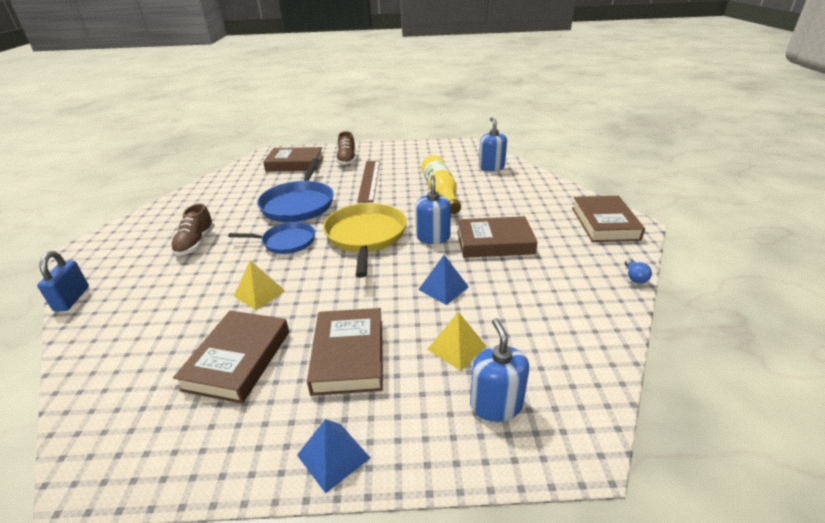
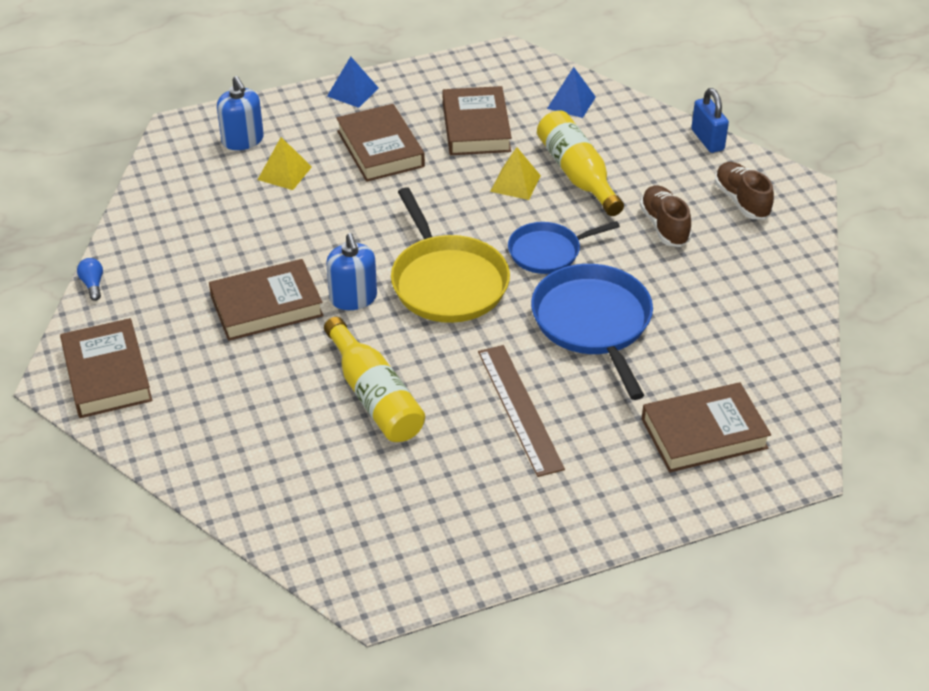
camera: 160 degrees right, 10 degrees up
brown shoe [336,131,356,166] -> brown shoe moved to [715,162,774,219]
blue pyramid [418,255,469,305] -> blue pyramid moved to [547,67,596,118]
blue soap dispenser [479,117,507,171] -> none
none -> yellow bottle [537,110,624,216]

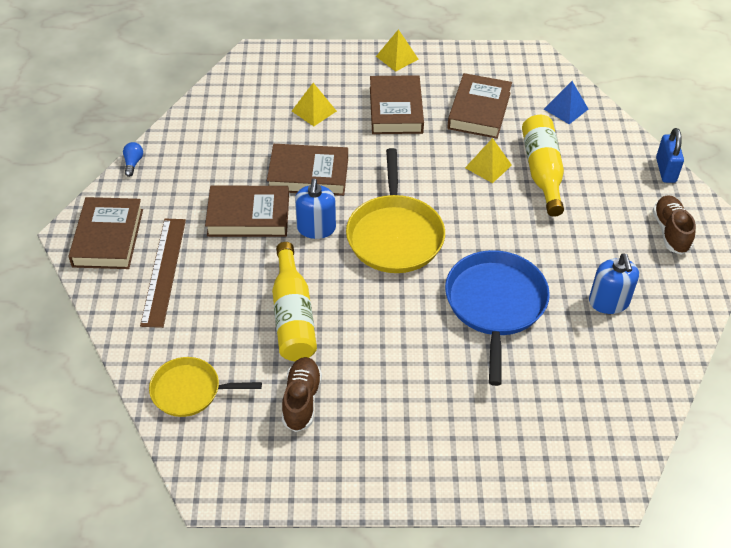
camera: 20 degrees right, 5 degrees up
blue soap dispenser [217,76,264,150] -> blue soap dispenser moved to [589,253,639,314]
blue pyramid [327,57,379,108] -> yellow pyramid [376,29,419,72]
brown ruler [478,345,565,477] -> brown ruler moved to [140,218,186,328]
blue pan [508,221,620,274] -> none
brown shoe [640,185,692,247] -> brown shoe moved to [282,357,322,432]
brown book [642,382,771,472] -> brown book moved to [267,144,348,196]
none -> yellow pan [149,357,262,417]

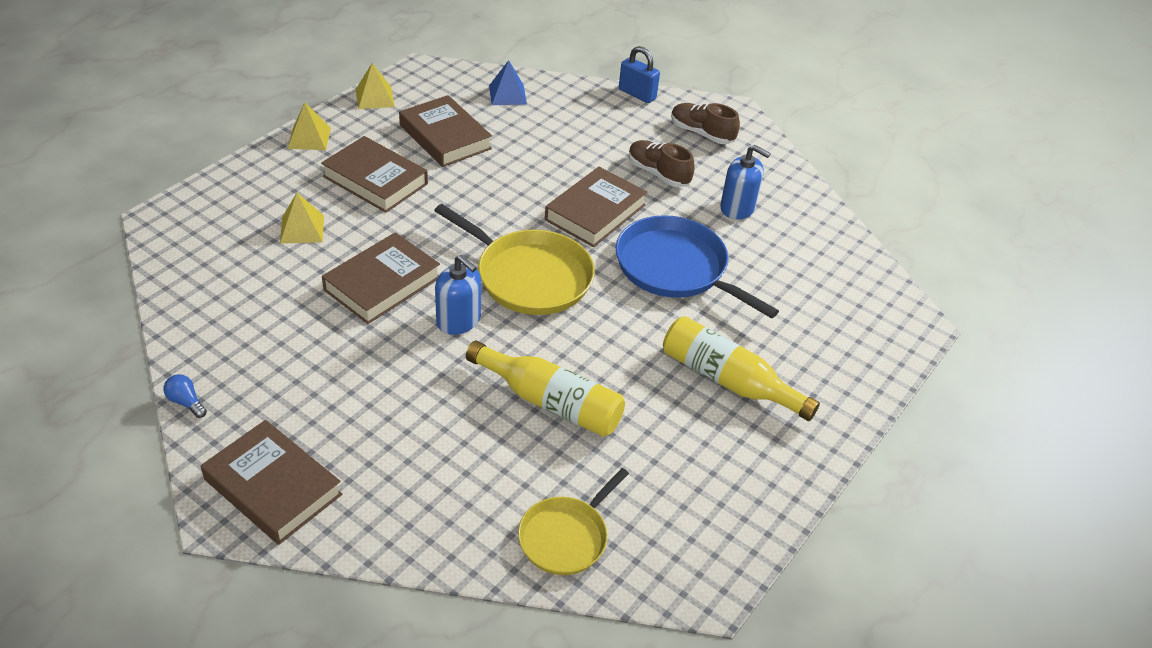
camera: 55 degrees left, 5 degrees down
brown ruler [140,218,186,328] -> none
brown book [205,186,289,237] -> brown book moved to [545,167,647,247]
brown shoe [282,357,322,432] -> brown shoe moved to [629,140,694,187]
yellow pyramid [465,138,512,183] -> yellow pyramid moved to [356,63,395,109]
yellow bottle [522,115,564,217] -> yellow bottle moved to [663,316,820,421]

